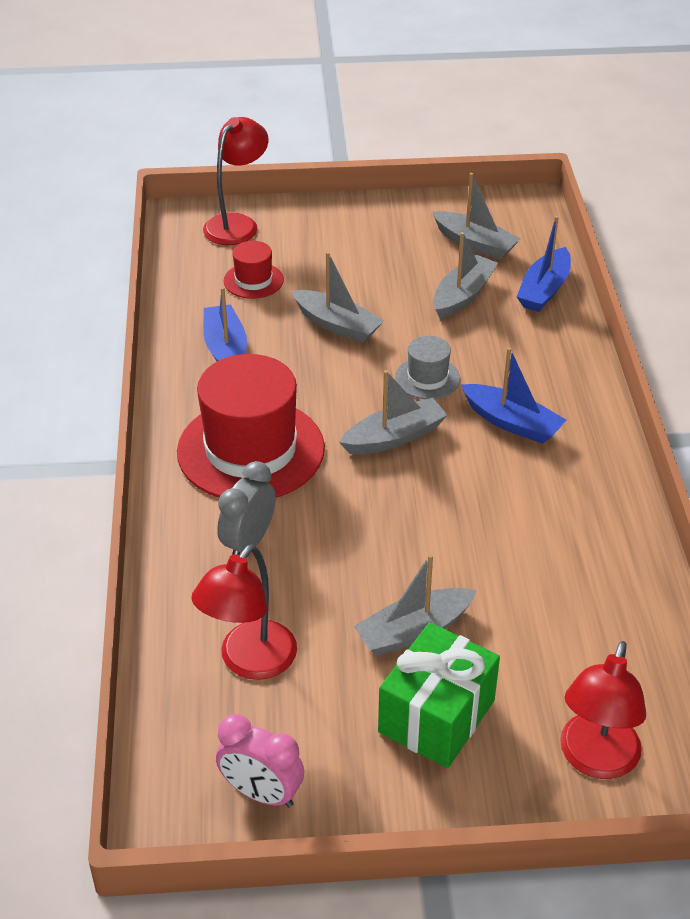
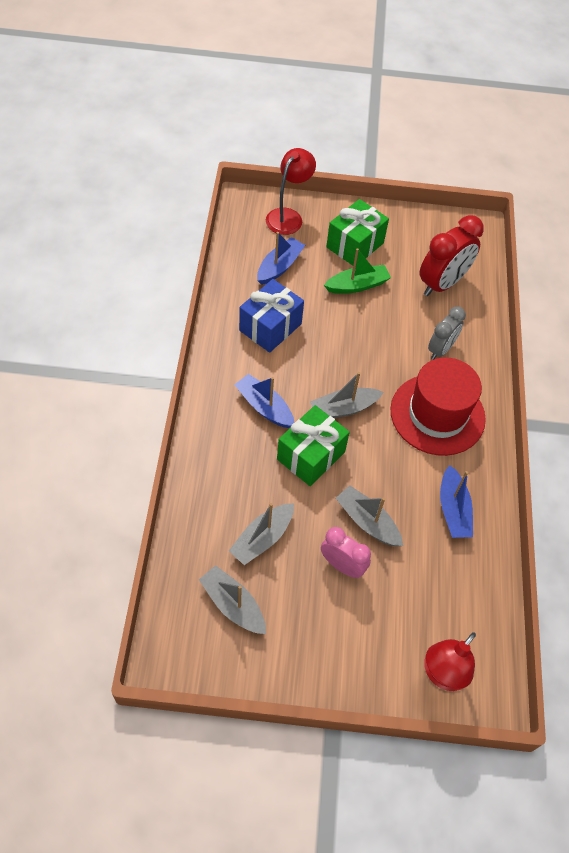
camera: 175 degrees left, 15 degrees up
red lamp [192,545,297,680] -> red clock [420,215,484,296]
pink clock [216,714,304,807] -> pink clock moved to [321,527,371,578]
red hat [224,241,284,299] -> none
grey boat [354,554,477,656] -> green boat [324,248,391,294]
grey hat [395,336,461,399] -> green gift [277,405,350,486]
blue boat [517,216,571,312] -> blue boat moved to [257,232,305,285]
none -> blue gift [239,279,304,353]

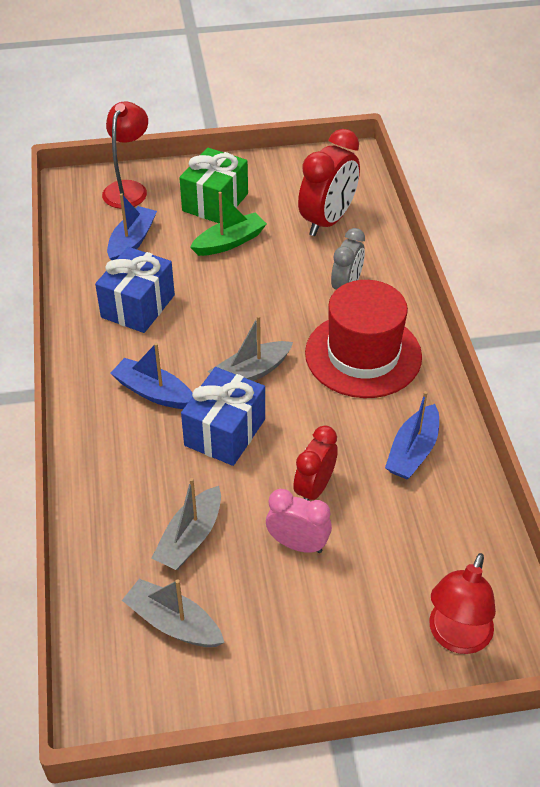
camera: 10 degrees left, 10 degrees down
green gift [277,405,350,486] -> blue gift [181,367,265,466]
grey boat [336,485,403,546] -> red clock [293,426,338,501]
blue boat [440,465,473,538] -> blue boat turned 45 degrees clockwise [385,391,439,479]

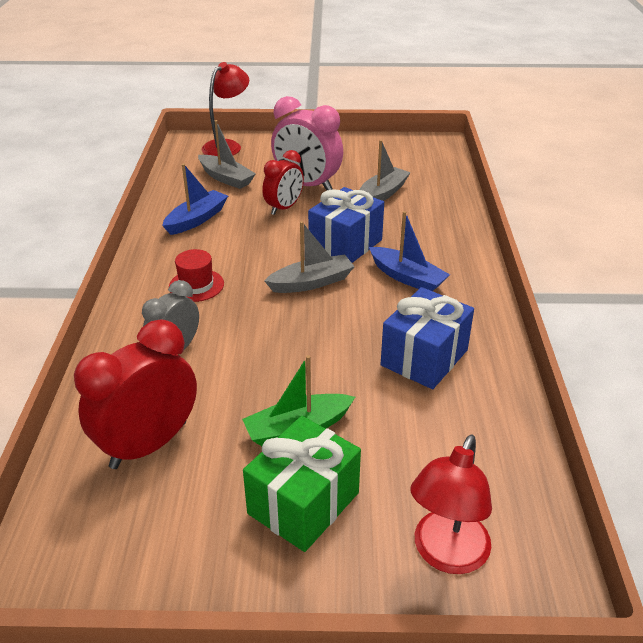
camera: 170 degrees left, 10 degrees down
blue boat [107,193,157,260] -> none
grey boat [122,579,225,647] -> grey boat moved to [198,120,256,189]
pink clock [266,489,332,553] -> pink clock [271,96,343,190], size x1.60
red hat [305,280,422,398] -> red hat [169,249,224,302], size x0.47

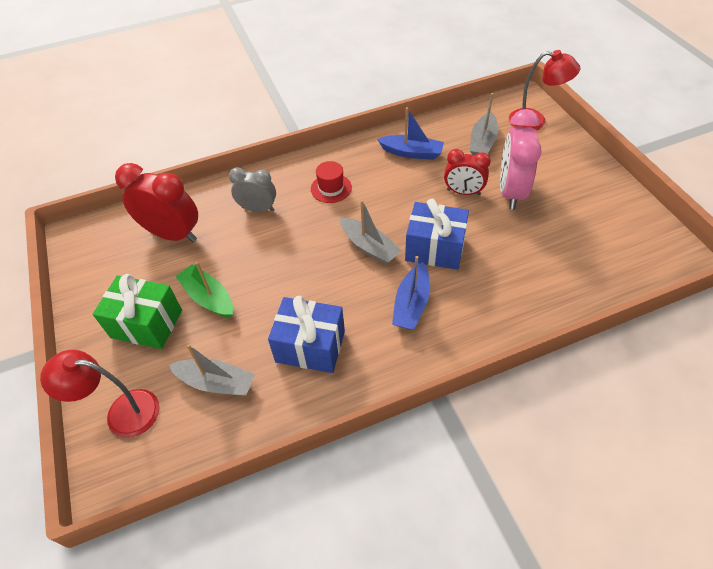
camera: 70 degrees right, 15 degrees up
grey boat [359,140,411,201] -> grey boat moved to [168,344,255,396]

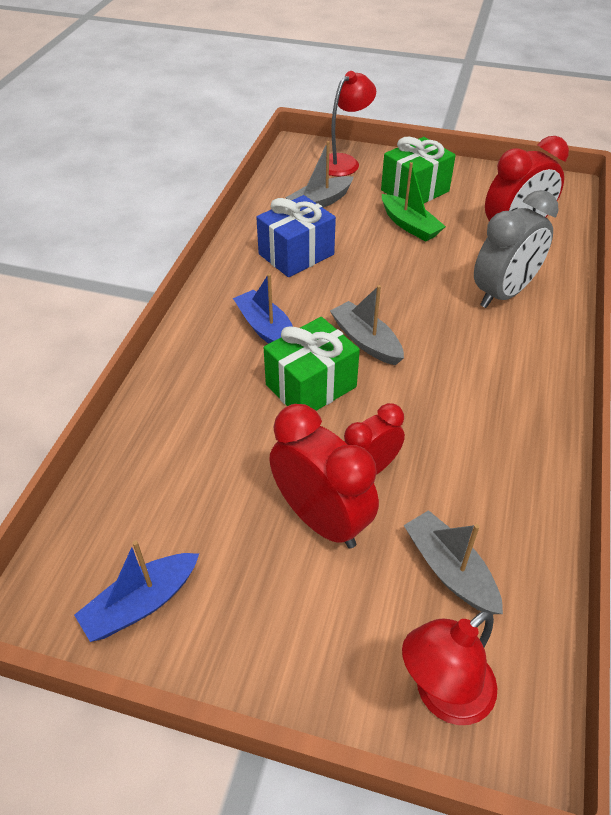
camera: 125 degrees right, 5 degrees down
green boat [176,262,233,318] -> green boat turned 60 degrees clockwise [382,162,446,242]
grey clock [229,167,276,212] -> grey clock [474,190,559,308], size x1.60
red hat [311,161,352,203] -> none
grey boat [340,200,402,265] -> grey boat turned 60 degrees clockwise [330,285,404,365]
blue boat [377,107,444,160] -> blue boat moved to [74,540,199,642]
blue gift [405,199,469,270] -> green gift [264,317,360,411]
pink clock [500,109,542,210] -> red clock [269,404,379,549]

